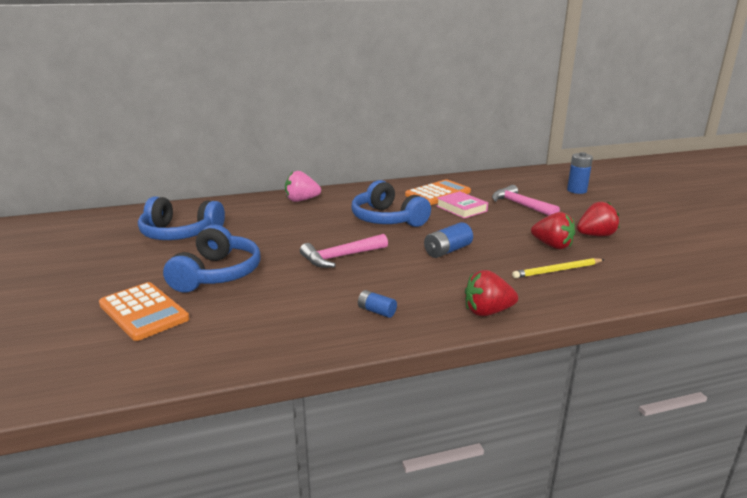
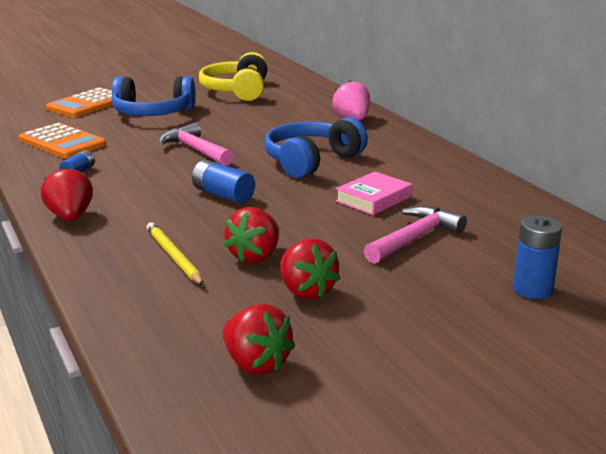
camera: 80 degrees right, 0 degrees up
blue headphones [138,196,225,240] -> yellow headphones [199,52,268,101]
orange calculator [405,179,471,205] -> orange calculator moved to [19,123,106,158]
none -> red strawberry [223,304,295,375]

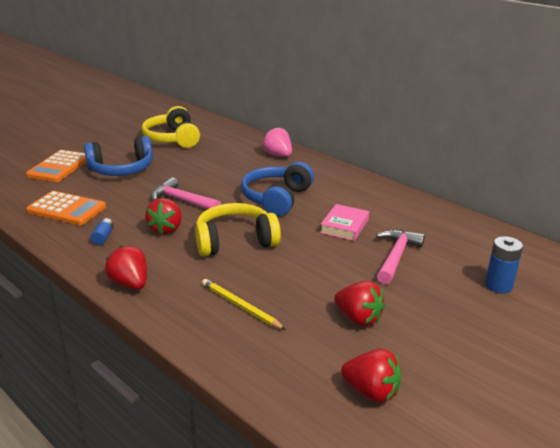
camera: 20 degrees left, 5 degrees up
blue battery [192,160,255,204] -> yellow headphones [195,203,281,257]
red strawberry [224,207,279,263] -> red strawberry moved to [145,198,182,234]

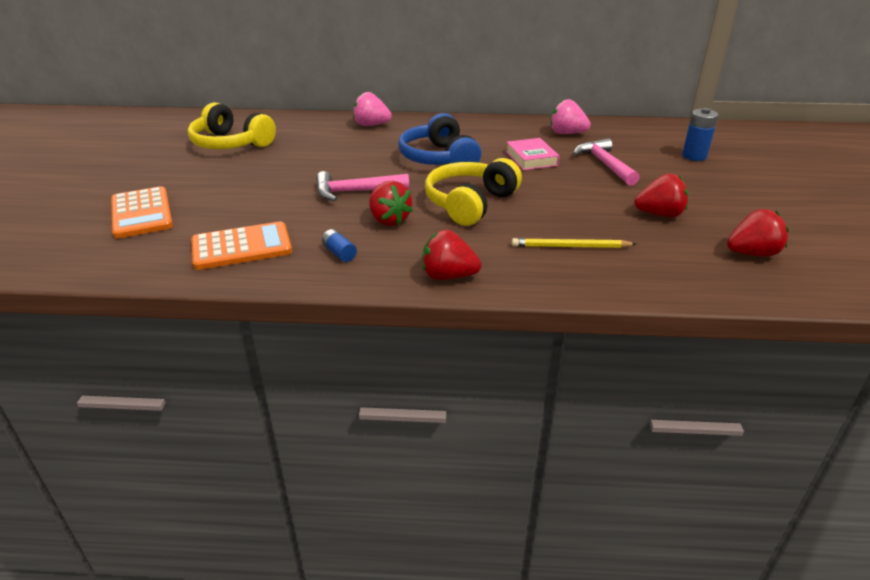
camera: 40 degrees left, 5 degrees up
blue headphones [84,136,153,176] -> none
none -> pink strawberry [550,99,591,134]

